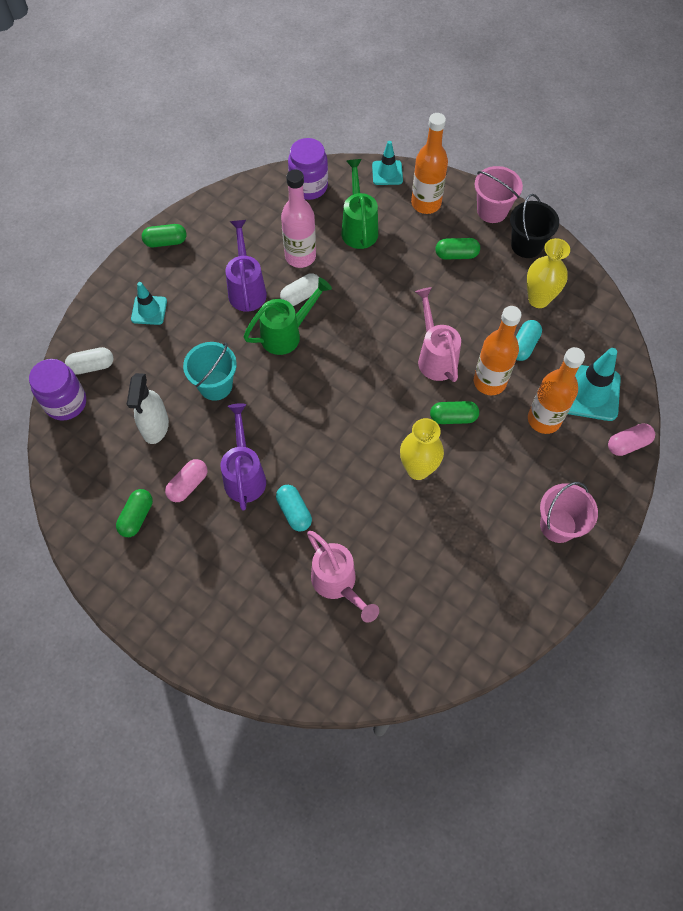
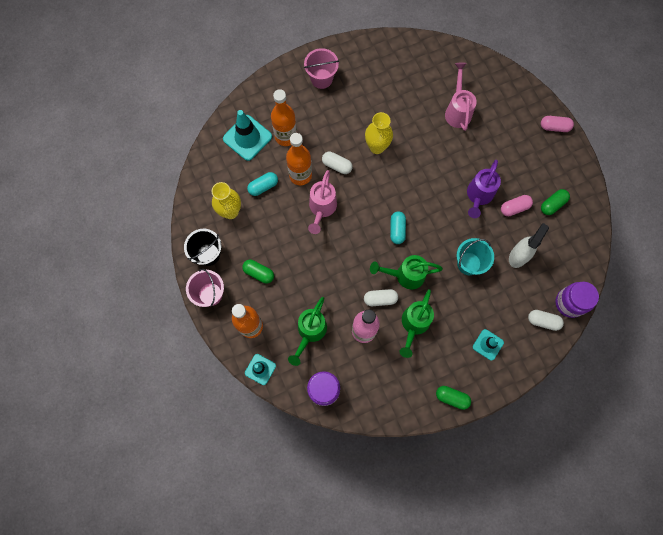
camera: 150 degrees left, 10 degrees up
purple watering can [226,220,267,312] -> green watering can [399,289,434,358]
turquoise capsule [276,485,312,532] -> turquoise capsule moved to [390,211,406,244]
green capsule [430,401,479,424] -> white capsule [322,152,353,174]
pink capsule [608,424,655,456] -> pink capsule moved to [541,116,574,132]

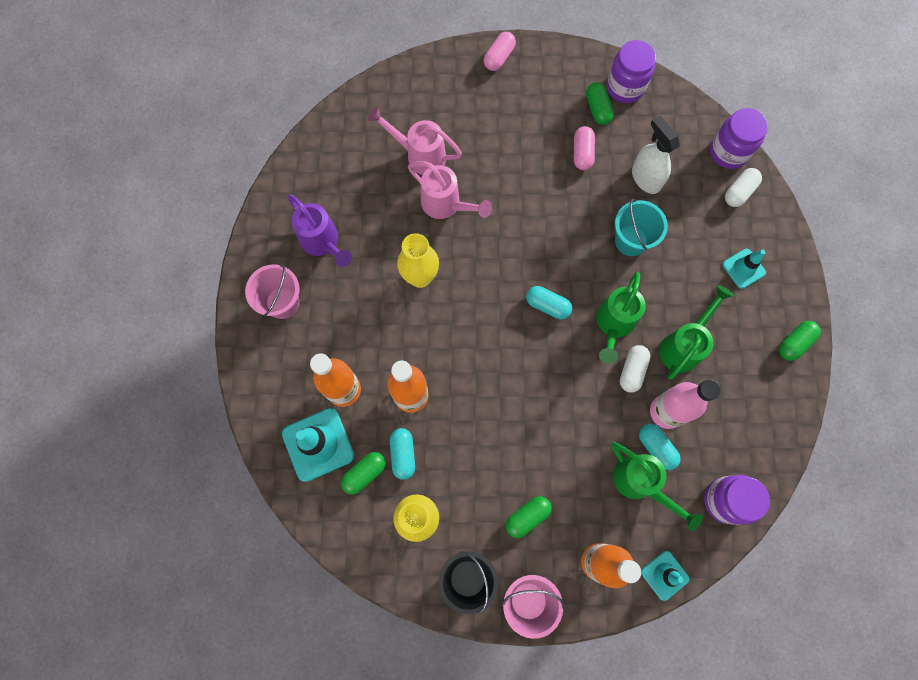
camera: 65 degrees left, 0 degrees up
pink watering can [308,170,337,234] -> pink watering can moved to [408,161,492,219]
white capsule [322,152,353,174] -> none
green watering can [399,289,434,358] -> green watering can turned 105 degrees counterclockwise [659,285,734,379]
purple watering can [467,160,501,218] -> purple watering can moved to [288,195,352,267]
none -> green capsule [341,452,386,495]
none -> purple jar [607,40,656,103]
none -> turquoise capsule [639,424,681,470]

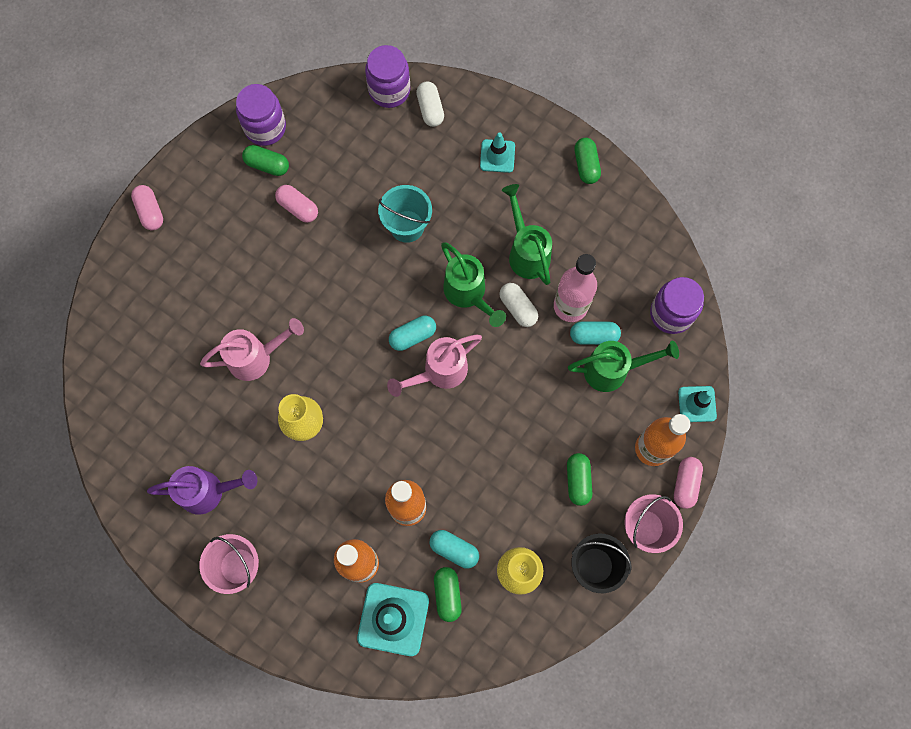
camera: 55 degrees left, 0 degrees up
pink watering can [367,106,462,175] -> pink watering can moved to [387,335,482,397]
white spray bottle [632,116,680,194] -> none
none -> pink capsule [674,457,703,509]

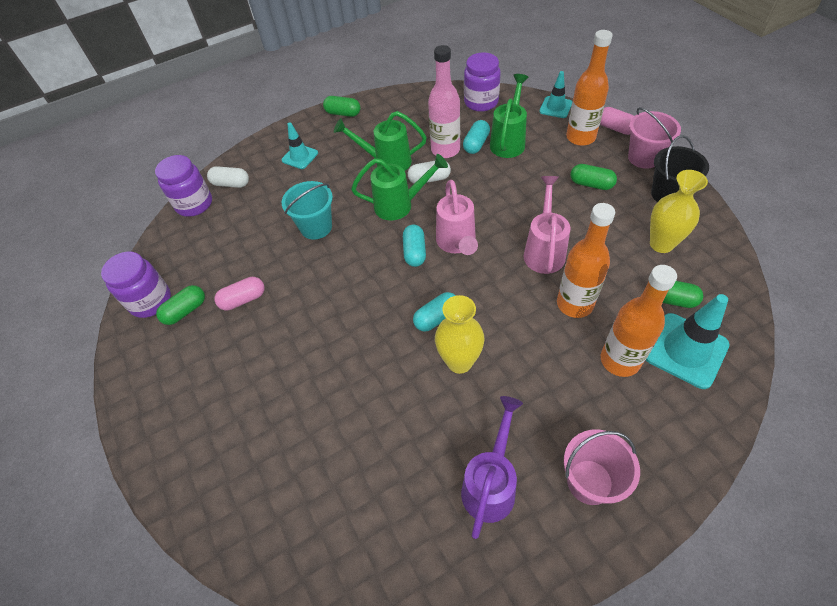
camera: 60 degrees left, 20 degrees down
pink capsule [131,185,163,230] -> none
pink watering can [200,318,304,381] -> pink watering can moved to [523,176,571,274]
turquoise capsule [430,530,479,569] -> turquoise capsule moved to [413,292,456,332]

